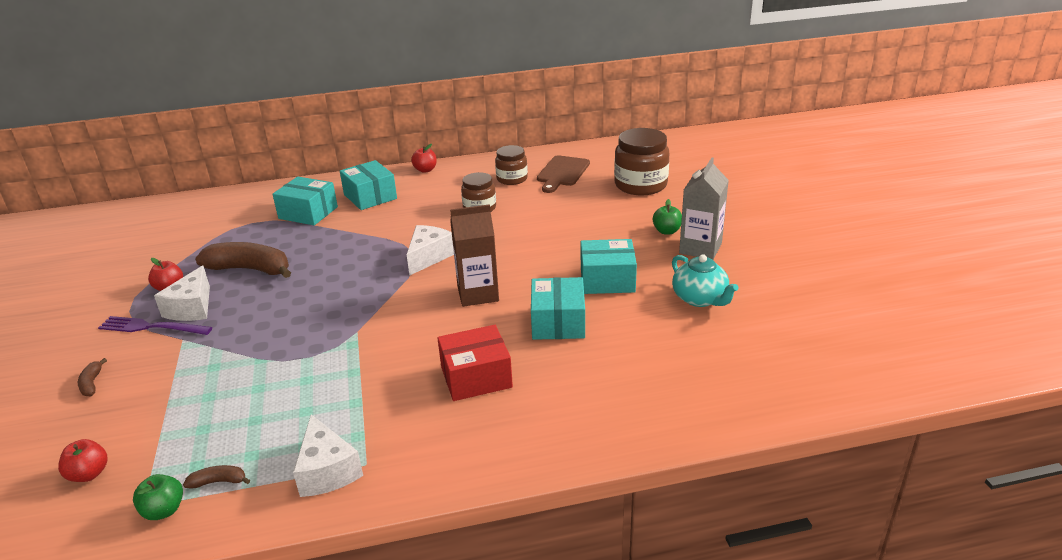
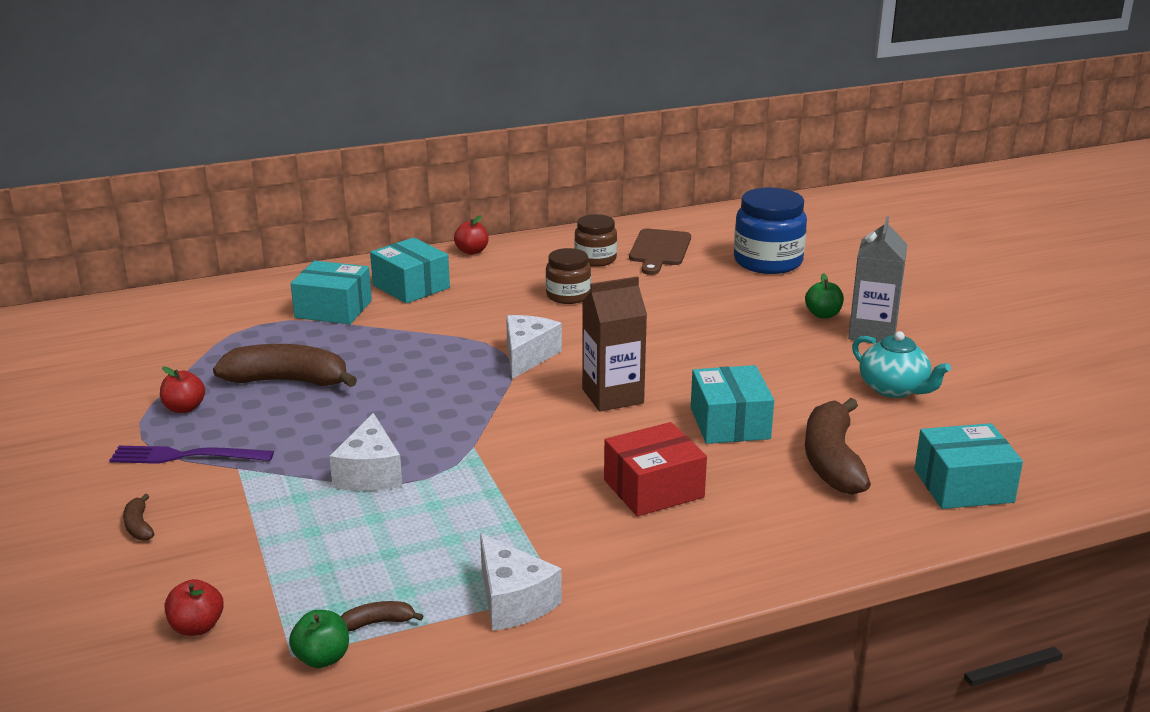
camera: 10 degrees left, 5 degrees down
white cheese [154,265,210,321] -> white cheese moved to [329,413,402,491]
turquoise box [581,239,637,294] -> turquoise box moved to [914,423,1023,509]
brown jar [614,128,669,195] -> blue jar [734,188,807,274]
none -> brown banana [805,398,871,495]

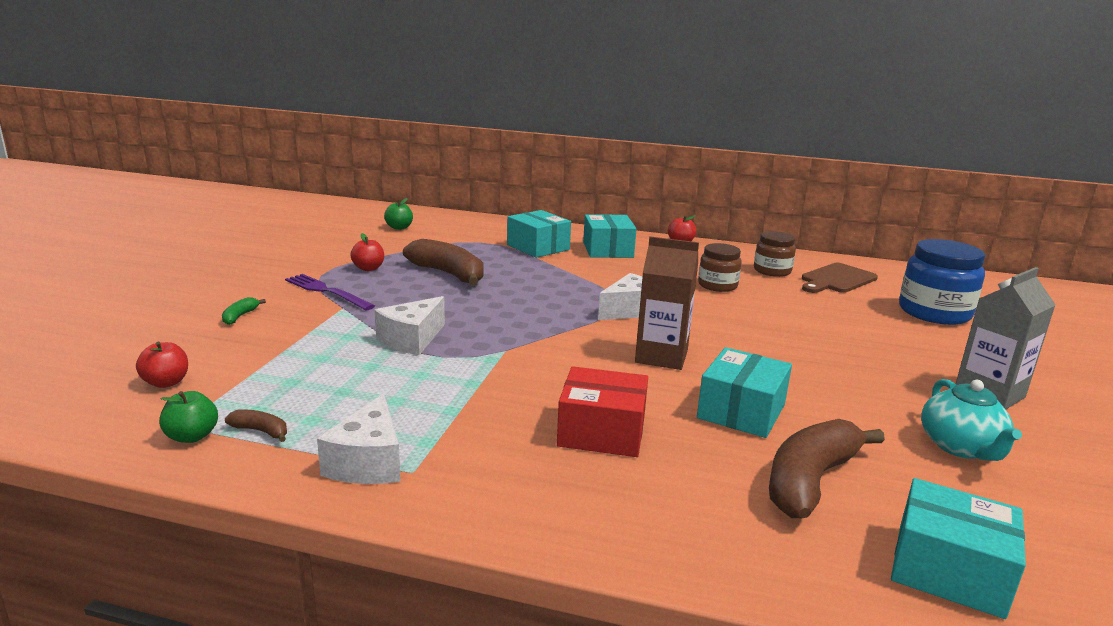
camera: 35 degrees right, 5 degrees down
brown banana [123,494,154,541] -> green banana [222,297,266,325]
green apple [805,273,844,318] -> green apple moved to [384,198,413,230]

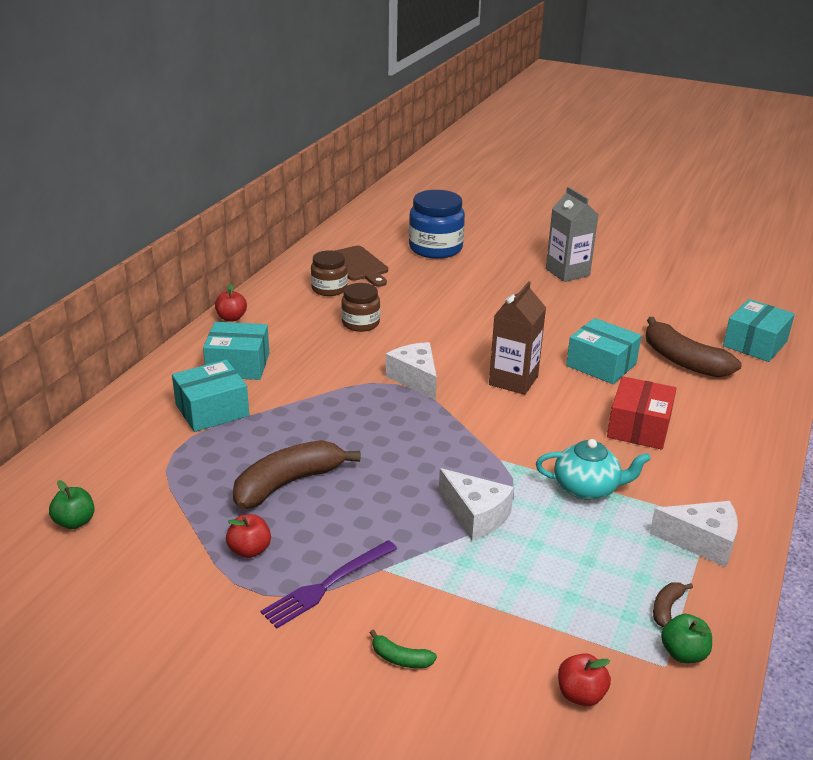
camera: 80 degrees left, 10 degrees up
turquoise teapot [921,379,1022,461] -> turquoise teapot moved to [536,439,651,500]

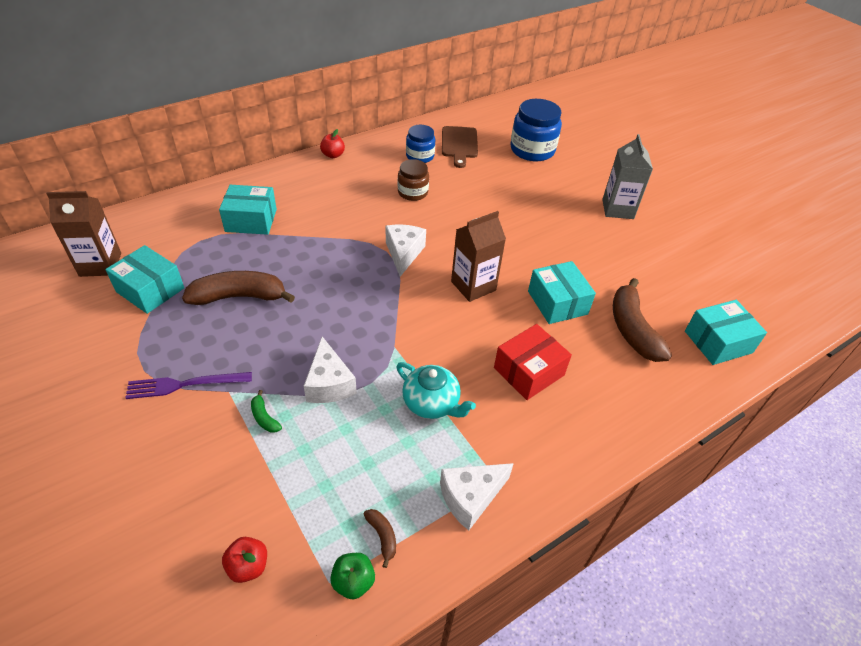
camera: 30 degrees right, 15 degrees up
green apple [49,480,95,529] -> brown carton [46,191,121,277]
turquoise box [203,322,269,380] -> turquoise box moved to [105,245,184,314]
red apple [226,514,271,558] -> none
brown jar [311,250,348,296] -> blue jar [406,125,435,163]
green banana [370,630,437,668] -> green banana moved to [251,390,282,433]
white cheese [649,501,738,567] -> white cheese turned 105 degrees clockwise [440,463,514,530]
brown banana [653,582,693,627] -> brown banana turned 90 degrees clockwise [364,509,396,568]

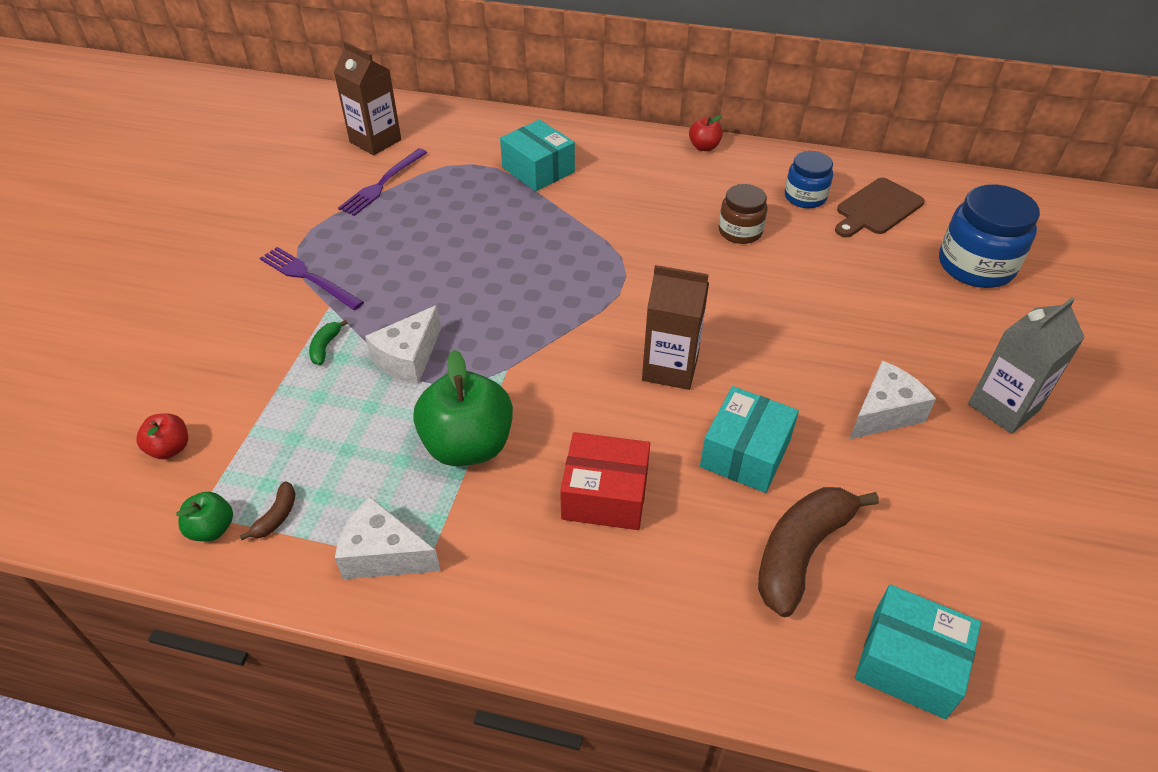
camera: 50 degrees right, 0 degrees up
turquoise box [105,245,184,314] -> purple fork [338,148,427,216]
brown banana [182,271,295,305] -> none
white cheese [386,225,426,277] -> white cheese moved to [850,361,936,439]
turquoise teapot [396,362,476,419] -> green apple [413,350,513,466]

